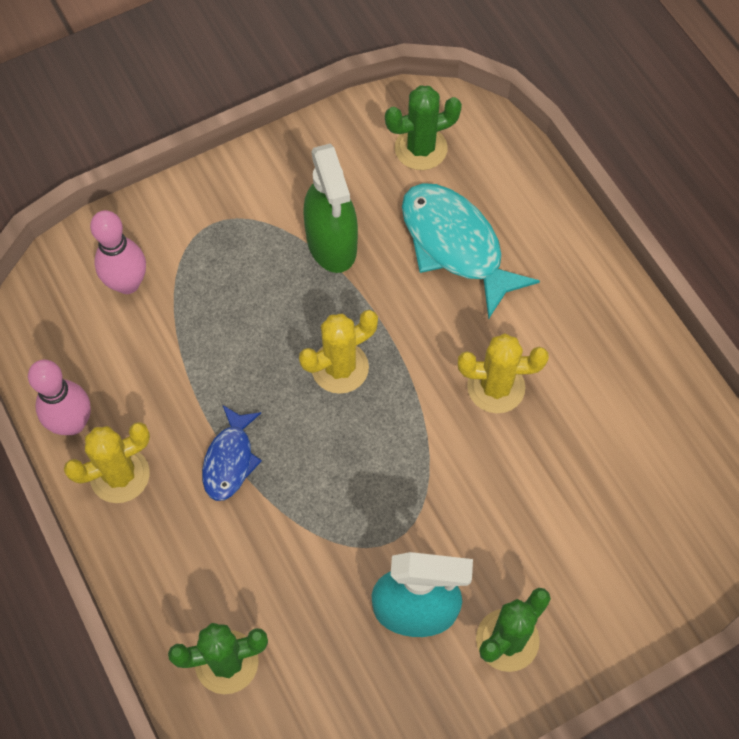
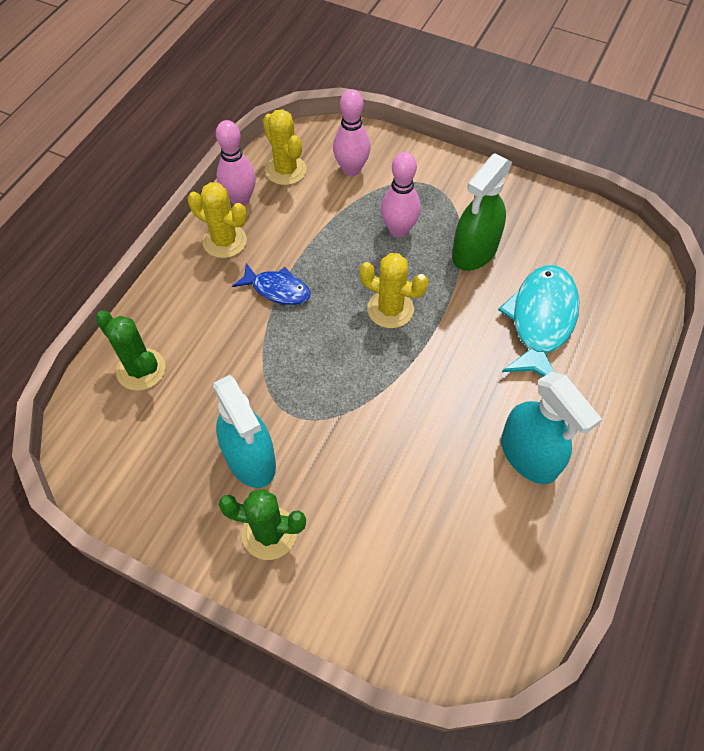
camera: 55 degrees right, 5 degrees down
blue fish [202,405,262,501] -> blue fish turned 135 degrees counterclockwise [232,263,311,305]
green cactus [385,85,462,170] -> none
yellow cactus [458,333,549,413] -> yellow cactus moved to [263,109,307,185]
none -> pink bowling pin [381,152,421,237]
none -> turquoise spray bottle [501,372,602,484]

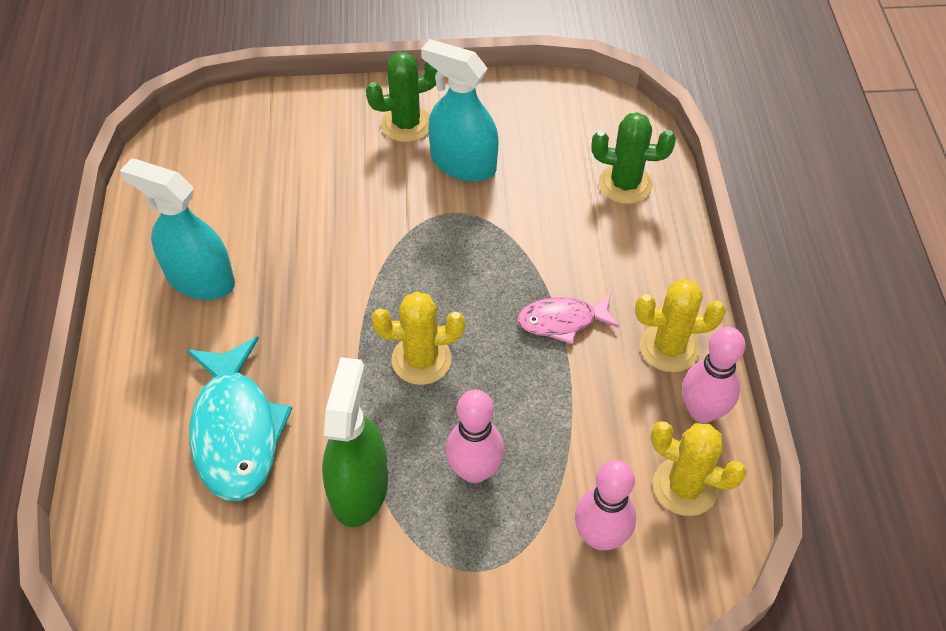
camera: 150 degrees right, 5 degrees down
blue fish [232,263,311,305] -> pink fish [518,294,619,344]

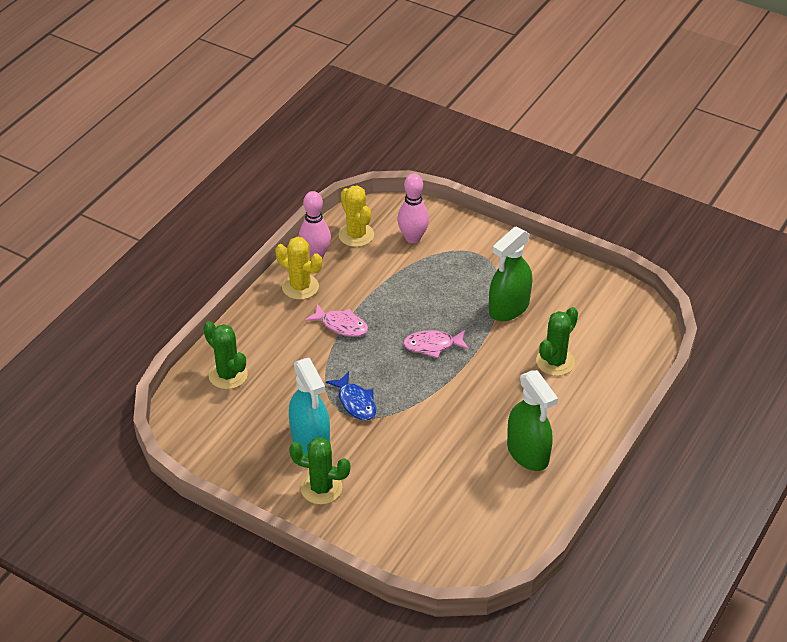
camera: 145 degrees left, 10 degrees down
turquoise spray bottle [120,158,235,300] -> green spray bottle [507,370,558,471]
turquoise fish [187,336,292,501] -> green cactus [536,307,578,376]
yellow cactus [372,291,465,385] -> pink fish [403,330,469,358]
pink bowling pin [446,390,504,483] -> none
none -> blue fish [326,372,376,421]

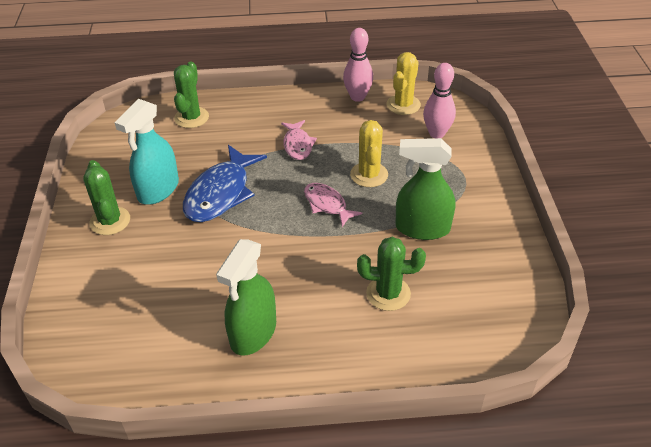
camera: 55 degrees right, 0 degrees up
yellow cactus [276,237,322,300] -> yellow cactus moved to [350,120,388,187]
blue fish [326,372,376,421] -> blue fish [183,145,267,222], size x1.73

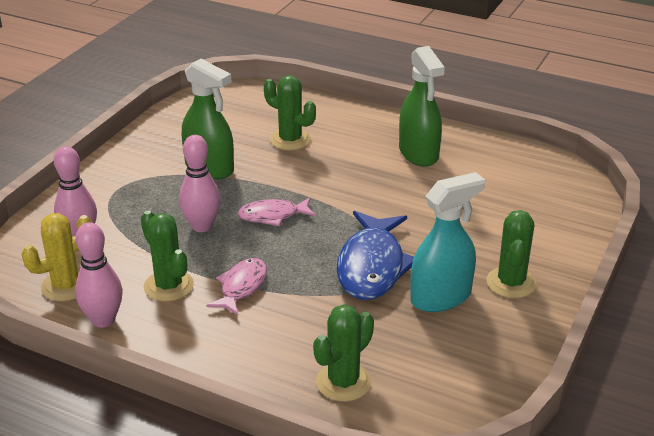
camera: 150 degrees left, 10 degrees down
blue fish [183,145,267,222] -> blue fish turned 135 degrees clockwise [337,211,414,300]
green spray bottle [216,239,276,356] -> green spray bottle turned 105 degrees clockwise [399,46,445,167]
pink fish [304,183,362,227] -> pink fish turned 90 degrees clockwise [237,197,316,226]
yellow cactus [350,120,388,187] -> pink bowling pin [179,135,221,232]
none -> green cactus [141,211,194,301]

